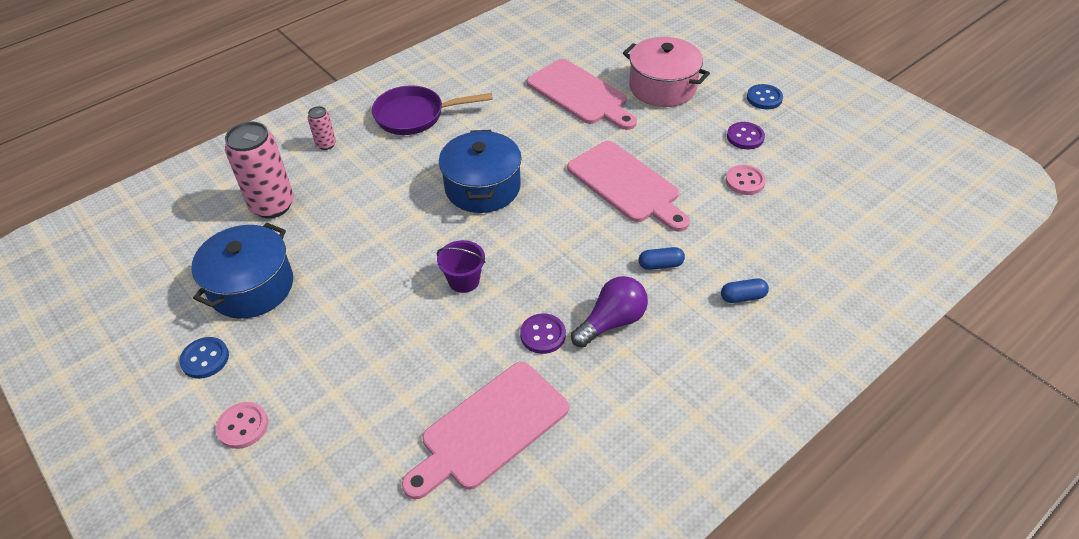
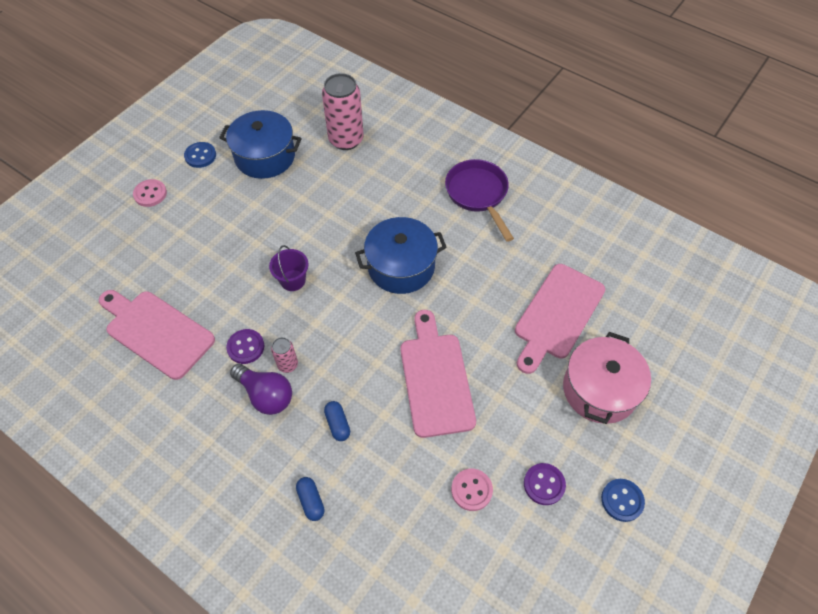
camera: 75 degrees right, 10 degrees up
pink can [308,106,336,150] -> pink can moved to [271,337,298,373]
pink cutting board [567,141,690,232] -> pink cutting board turned 135 degrees clockwise [400,310,476,438]

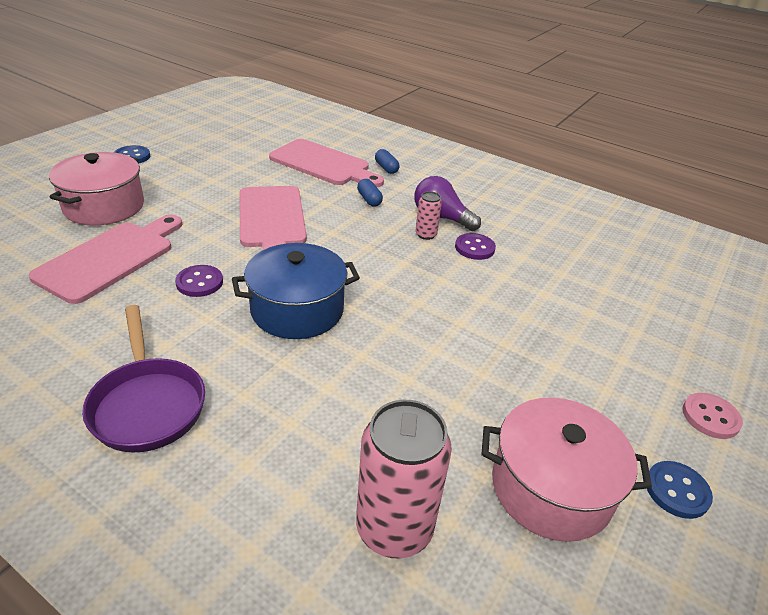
camera: 175 degrees right, 20 degrees down
pink cutting board [99,290,215,380] -> pink cutting board moved to [269,139,384,187]
blue pot [219,110,302,179] -> pink pot [481,398,652,542]
purple bucket [269,245,309,291] -> none
pink button [451,469,493,511] -> none
purple button [524,463,566,505] -> purple button moved to [175,265,223,297]

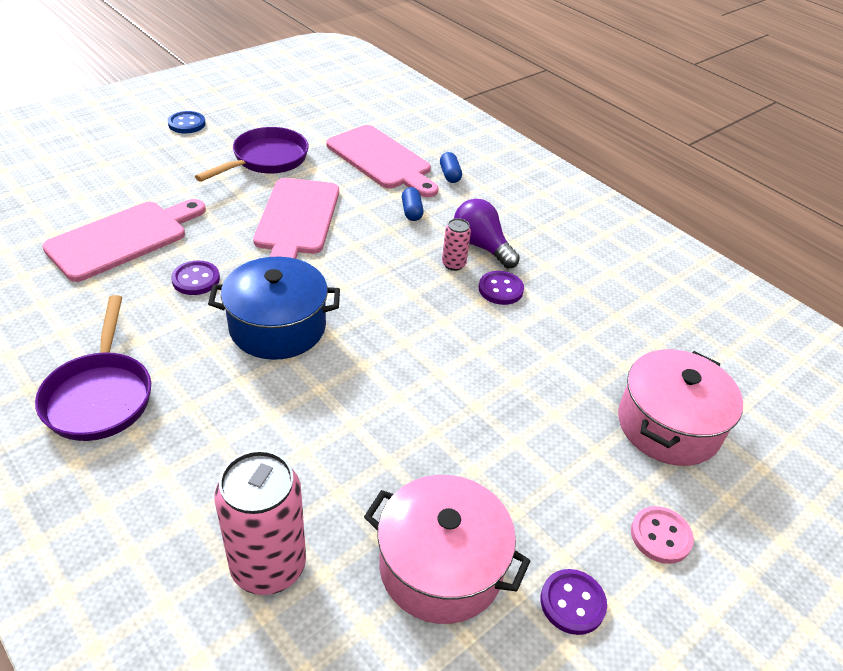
camera: 15 degrees right, 5 degrees up
pink pot [49,152,144,226] -> pink pot moved to [618,349,743,466]
blue button [647,461,713,519] -> purple button [541,569,607,635]
none -> purple pan [195,127,309,182]

